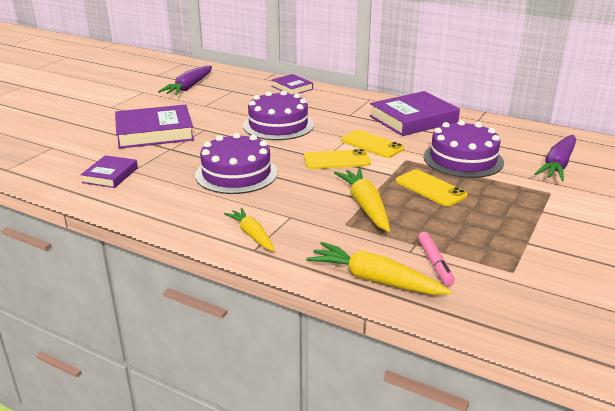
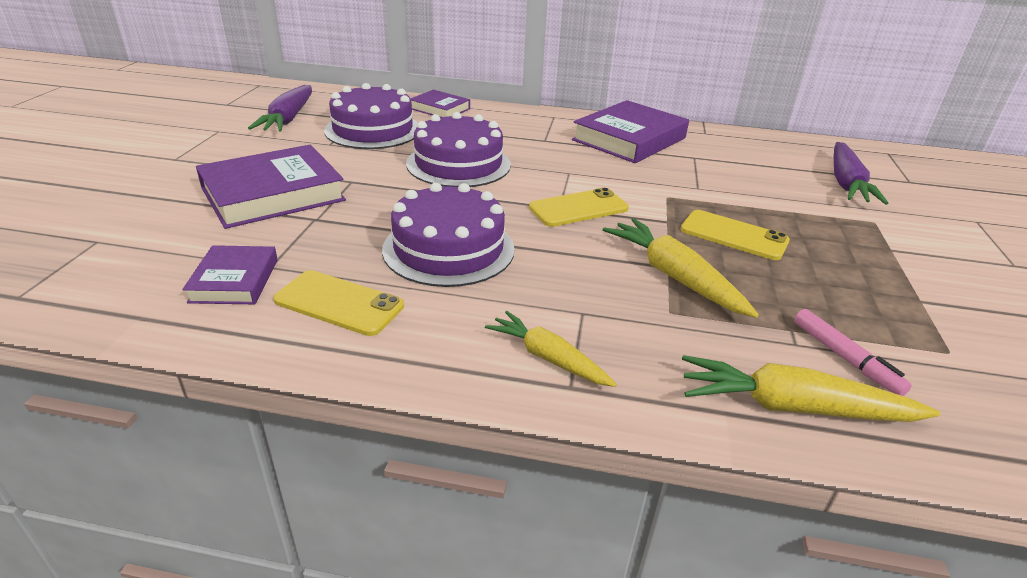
camera: 20 degrees left, 5 degrees up
yellow phone [341,130,404,158] -> yellow phone moved to [273,270,404,336]
purple cake [424,120,504,178] -> purple cake moved to [324,83,418,149]

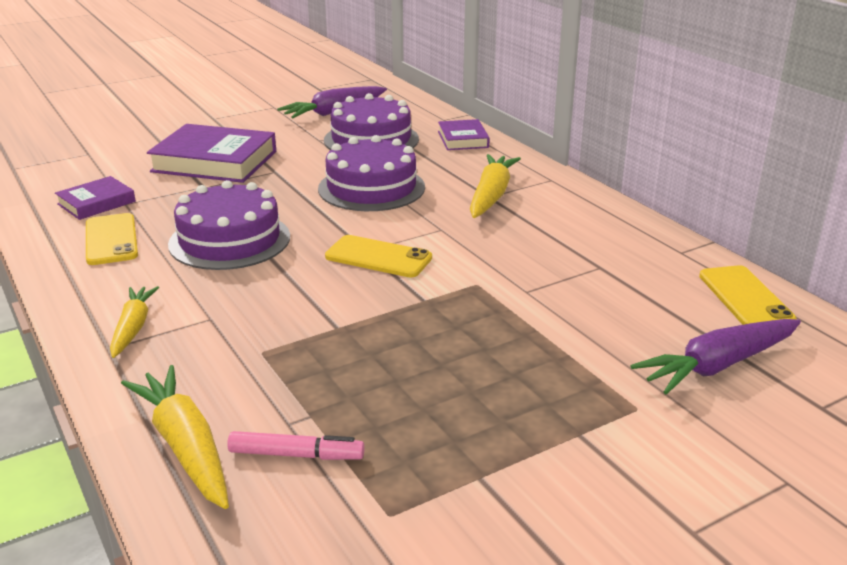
camera: 50 degrees right, 5 degrees down
purple book [572,100,689,163] -> none
yellow carrot [603,218,759,318] -> yellow carrot moved to [470,154,521,218]
yellow phone [680,210,790,260] -> yellow phone moved to [699,265,797,325]
pink marker [794,309,912,396] -> pink marker turned 105 degrees counterclockwise [227,431,365,460]

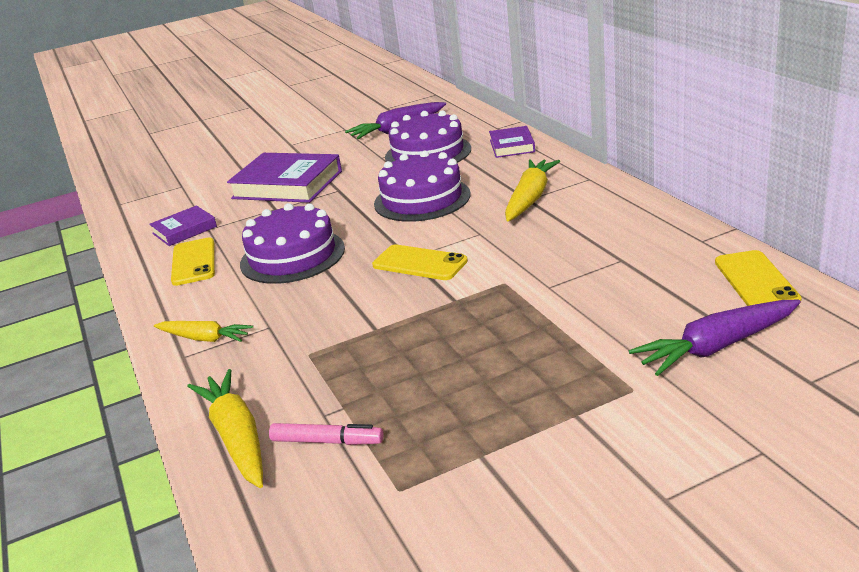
camera: 10 degrees right, 0 degrees up
yellow carrot [110,286,159,358] -> yellow carrot turned 105 degrees clockwise [154,321,253,342]

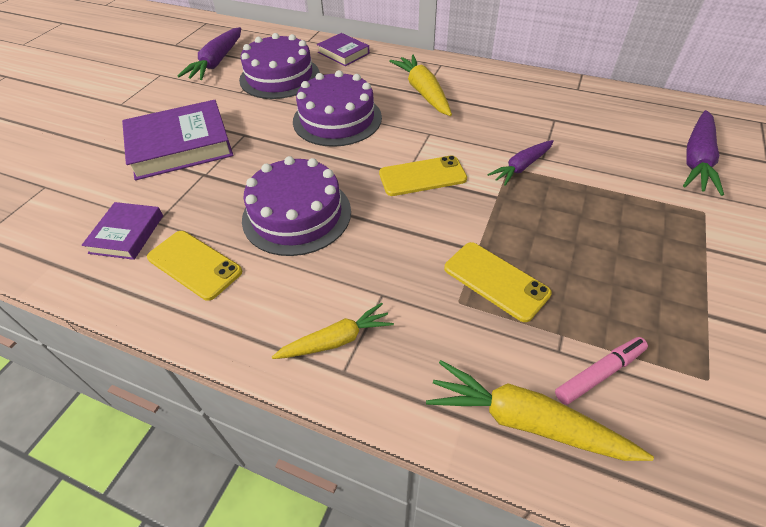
camera: 45 degrees left, 20 degrees up
yellow phone [715,250,802,306] -> yellow phone moved to [444,242,552,322]
none -> purple carrot [487,140,554,186]

